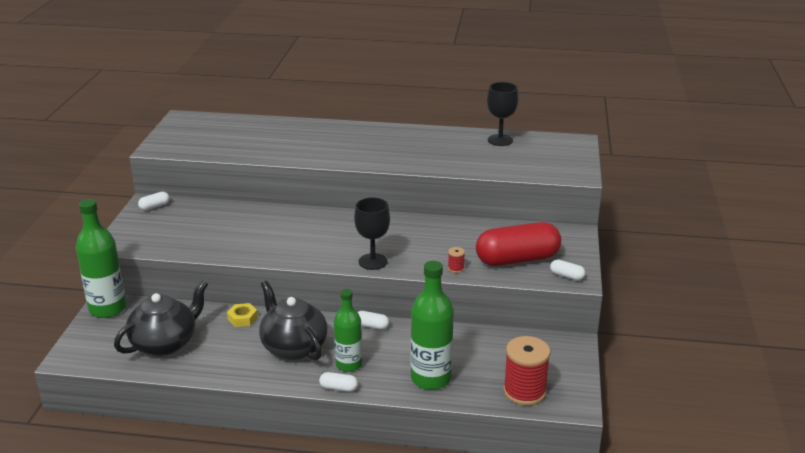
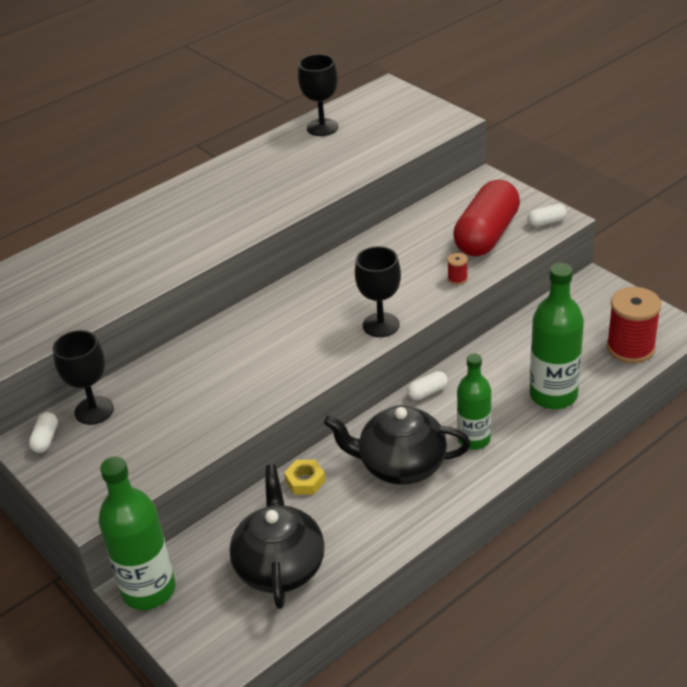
camera: 45 degrees left, 10 degrees up
white capsule [319,372,358,392] -> none
none -> black goblet [53,330,114,425]

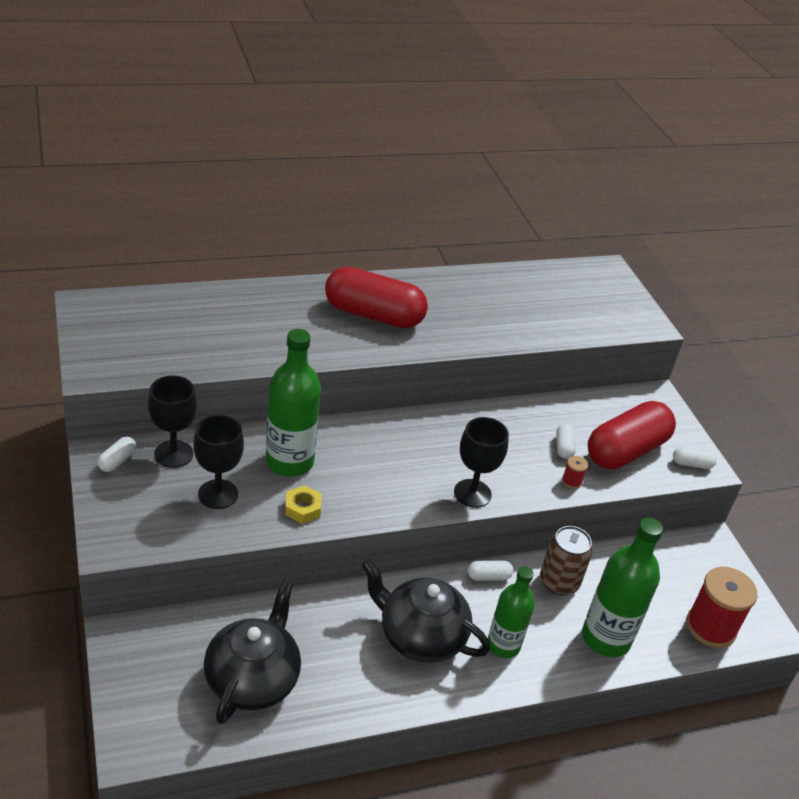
camera: 15 degrees right, 0 degrees up
green bottle [99,457,175,610] -> green bottle moved to [266,329,321,477]
yellow nut [284,460,325,494] -> yellow nut moved to [285,485,322,524]
black goblet [298,54,339,136] -> black goblet moved to [193,415,244,509]
none -> red capsule [325,267,428,328]
none -> brown can [540,526,593,595]
none -> white capsule [556,424,576,459]

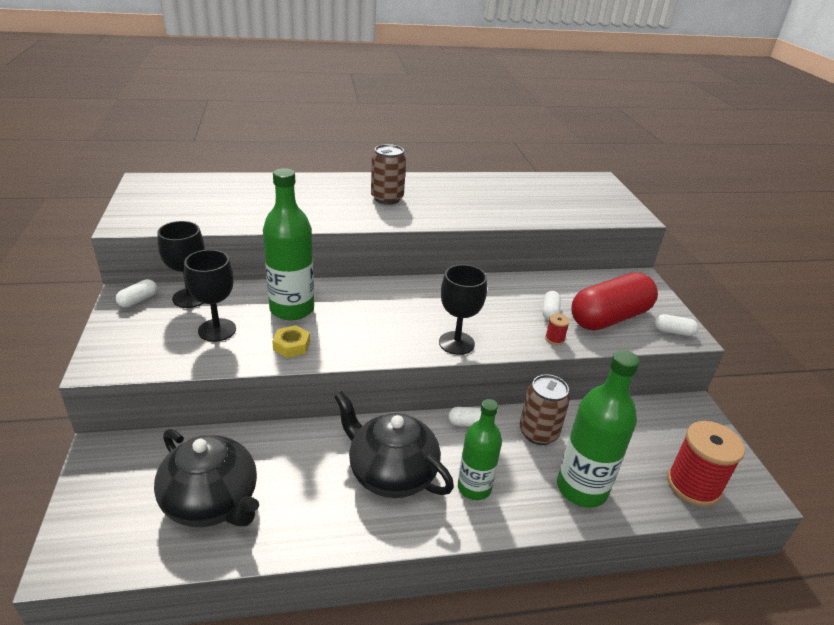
camera: 10 degrees right, 5 degrees down
black teapot [204,580,301,724] -> black teapot turned 105 degrees clockwise [154,429,259,527]
red capsule [325,267,428,328] -> brown can [371,144,406,205]

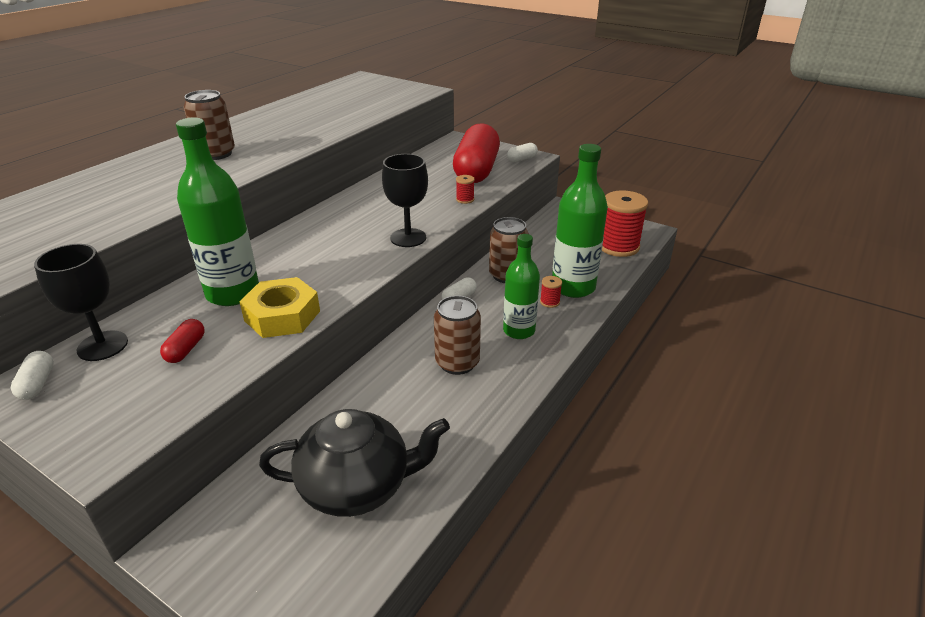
camera: 45 degrees left, 0 degrees up
black goblet [184,250,236,342] -> red capsule [160,319,205,363]
yellow nut [272,325,310,358] -> yellow nut [239,277,320,338], size x1.68
black teapot [334,391,454,498] -> brown can [434,296,481,375]
white capsule [543,291,561,321] -> none
none -> red spool [540,276,562,308]

